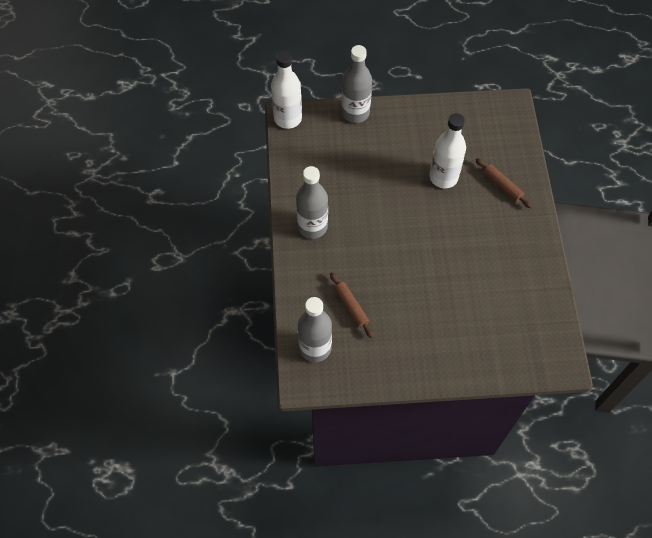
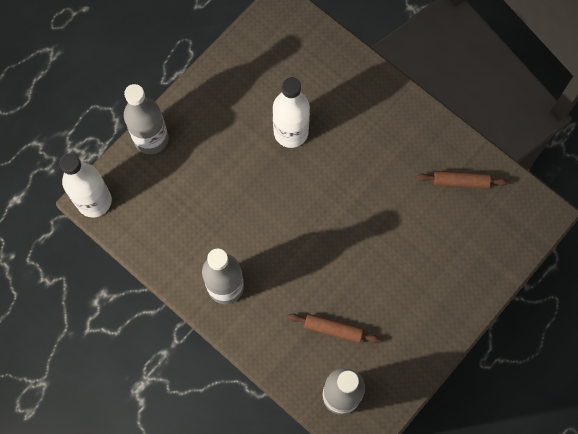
camera: 45 degrees left, 10 degrees up
brown rolling pin [476,158,532,208] -> brown rolling pin moved to [417,171,508,188]

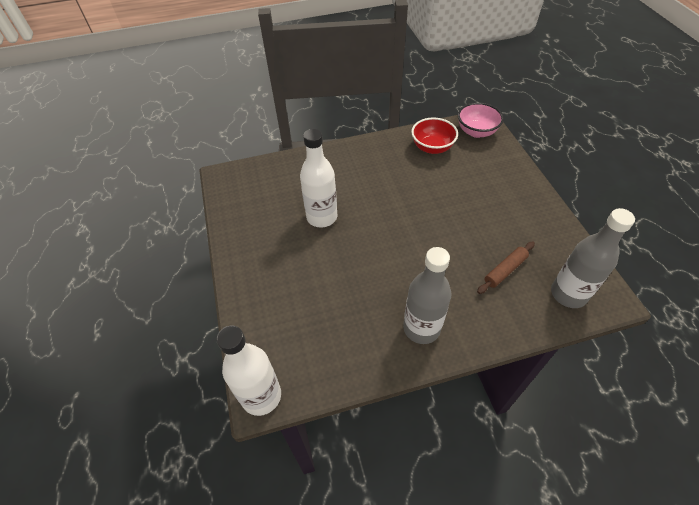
camera: 55 degrees left, 20 degrees down
grey bottle [124,84,168,154] -> none
brown rolling pin [417,171,508,188] -> red bowl [411,117,458,154]
none -> pink bowl [458,102,504,138]

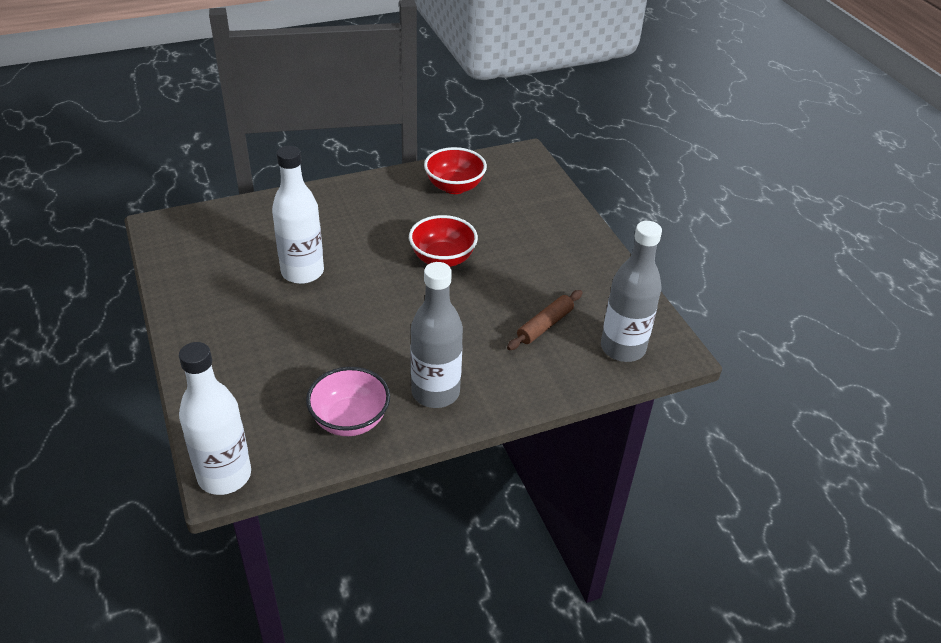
camera: 10 degrees left, 10 degrees down
pink bowl [458,102,504,138] -> pink bowl moved to [306,367,390,436]
none -> red bowl [409,215,478,267]

